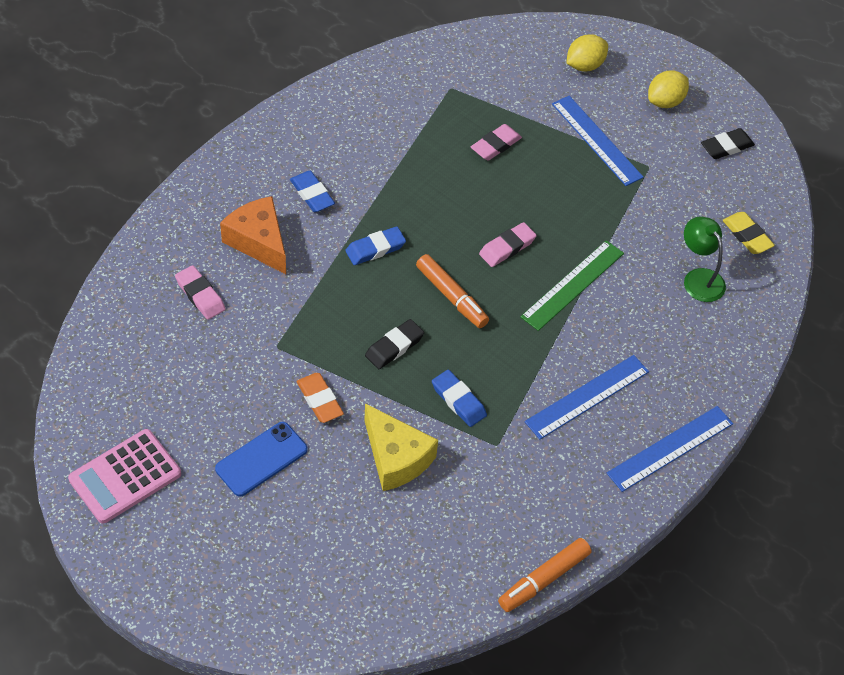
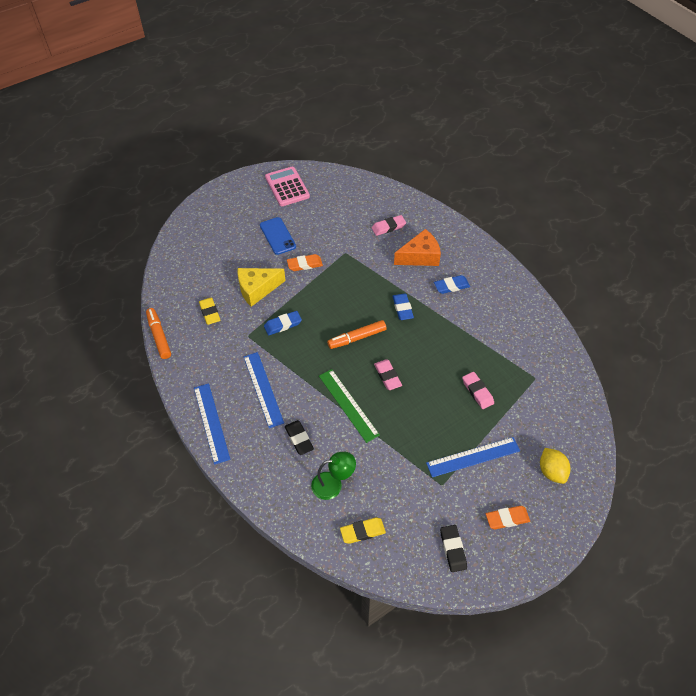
camera: 110 degrees right, 0 degrees up
black eraser [365,319,424,369] -> black eraser moved to [285,420,314,455]
yellow lemon [648,71,689,108] -> orange eraser [486,506,530,529]
none -> yellow eraser [199,297,221,325]

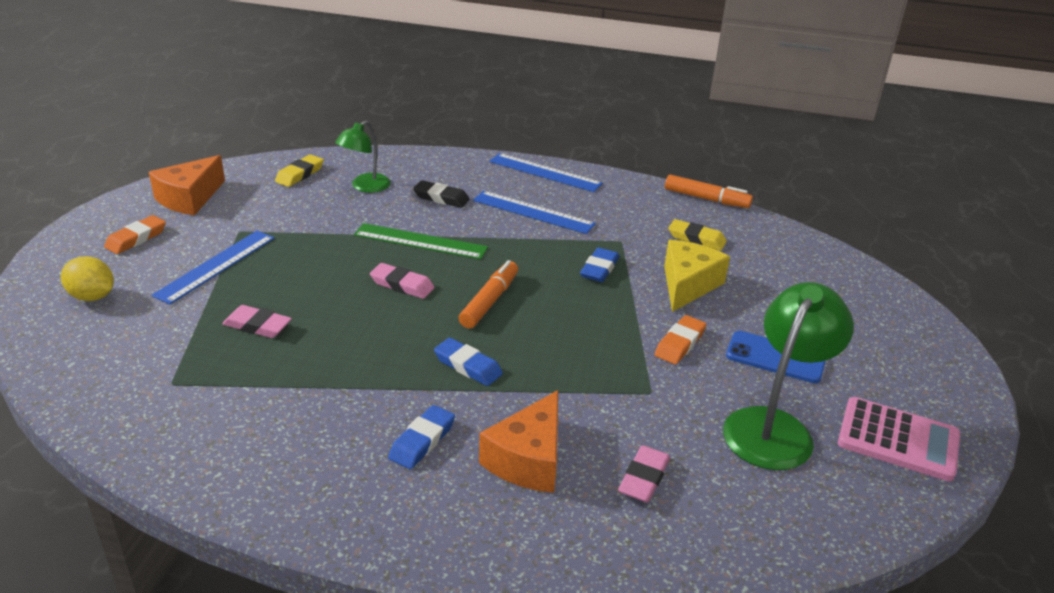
camera: 135 degrees right, 20 degrees down
black eraser [440,525,467,572] -> orange cheese [149,155,225,215]
none -> green lamp [723,282,854,470]

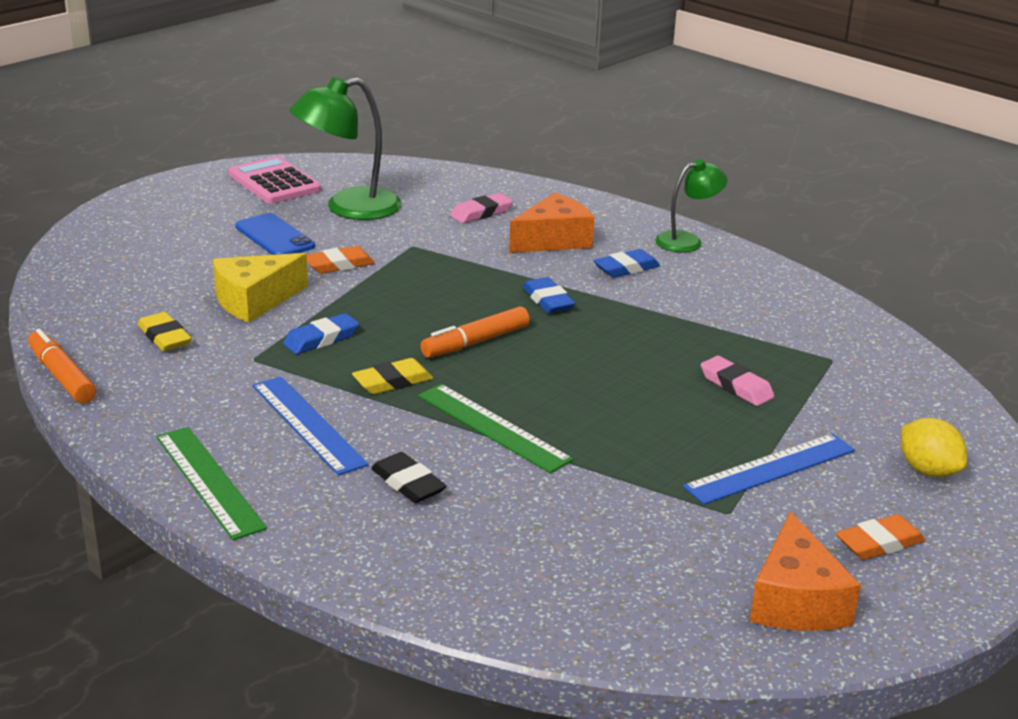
camera: 150 degrees left, 5 degrees down
orange cheese [149,155,225,215] -> orange cheese turned 120 degrees clockwise [749,511,861,631]
yellow eraser [275,154,324,187] -> yellow eraser moved to [352,358,433,394]
green lamp [335,120,391,193] -> green lamp moved to [655,159,727,252]
pink eraser [370,263,435,299] -> none
blue ruler [489,153,603,192] -> green ruler [156,427,267,540]

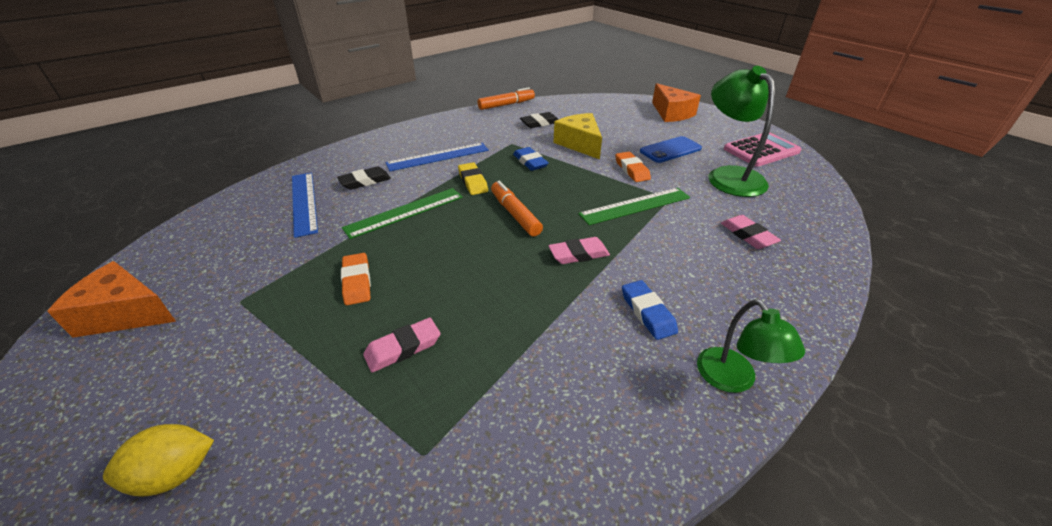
camera: 100 degrees right, 10 degrees up
yellow eraser [138,312,192,351] -> black eraser [520,112,559,128]
green ruler [156,427,267,540] -> green ruler moved to [578,188,690,225]
orange cheese [509,192,595,253] -> orange cheese moved to [652,83,701,122]
blue eraser [522,277,575,313] -> pink eraser [548,237,610,264]
blue ruler [683,434,855,505] -> blue ruler moved to [292,172,318,238]
orange eraser [836,514,926,560] -> orange eraser moved to [341,253,371,305]

